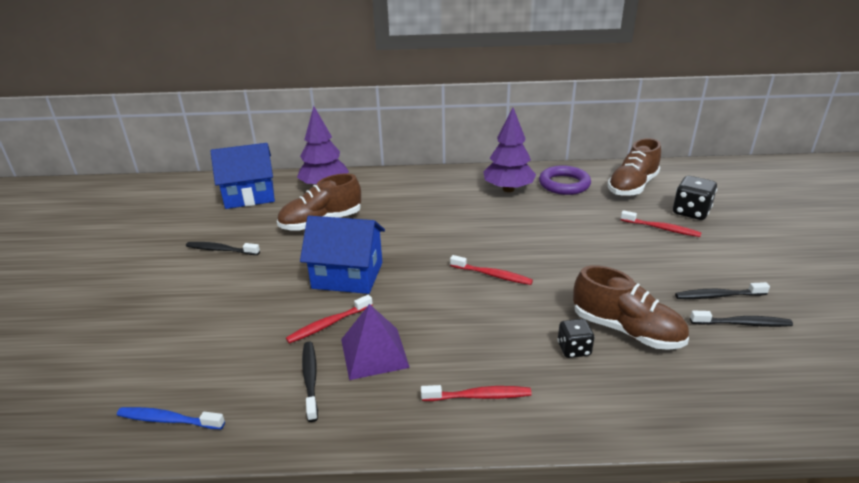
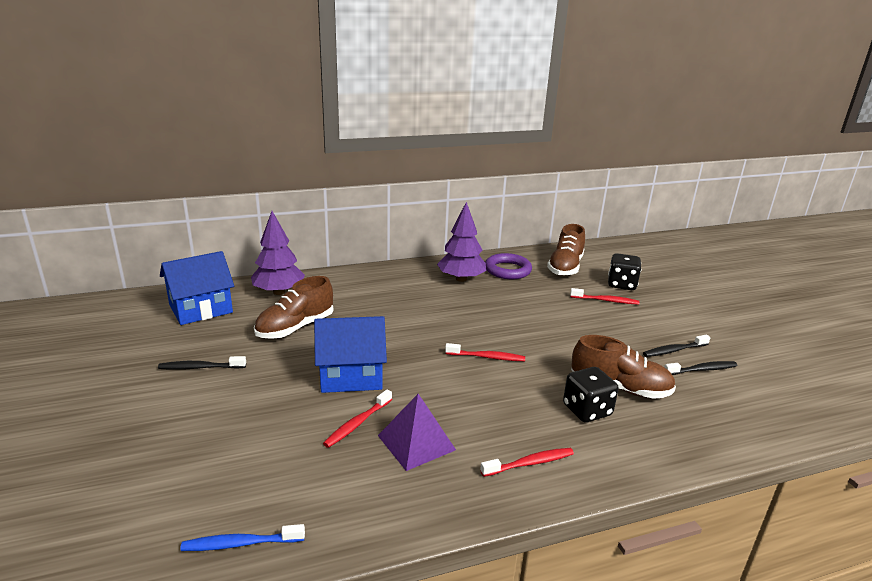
camera: 20 degrees left, 5 degrees down
black toothbrush [302,342,318,422] -> none
black dice [558,319,594,358] -> black dice [563,367,619,422], size x1.55

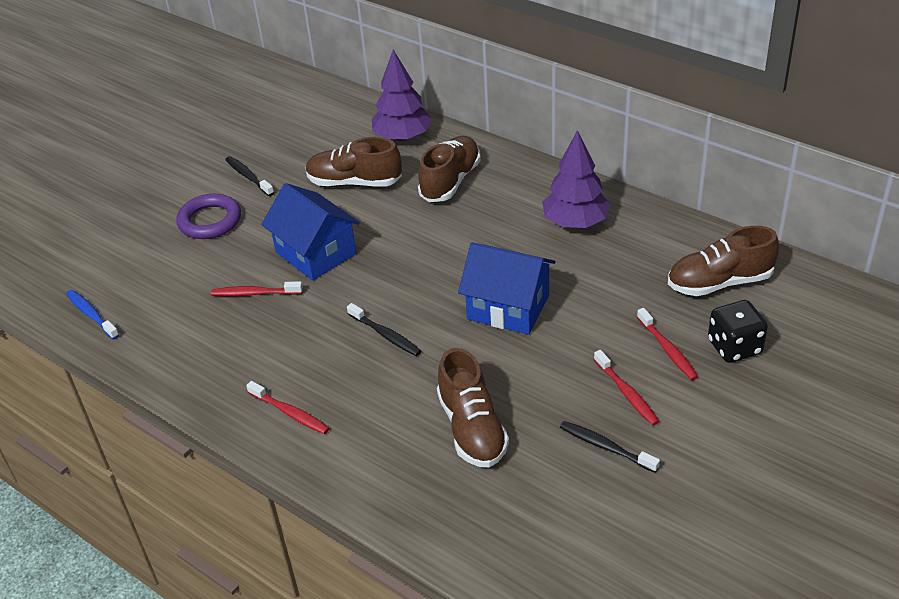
camera: 60 degrees right, 15 degrees up
blue house [160,251,234,325] -> blue house moved to [458,242,555,334]
purple pyramid [378,394,456,471] -> none
red toothbrush [445,343,525,361] -> red toothbrush moved to [594,350,660,426]
purple ring [485,253,532,279] -> purple ring moved to [176,194,241,239]
black dice [563,367,619,422] -> none
black toothbrush [664,361,737,375] -> black toothbrush moved to [347,303,421,356]
none -> brown shoe [418,136,481,202]

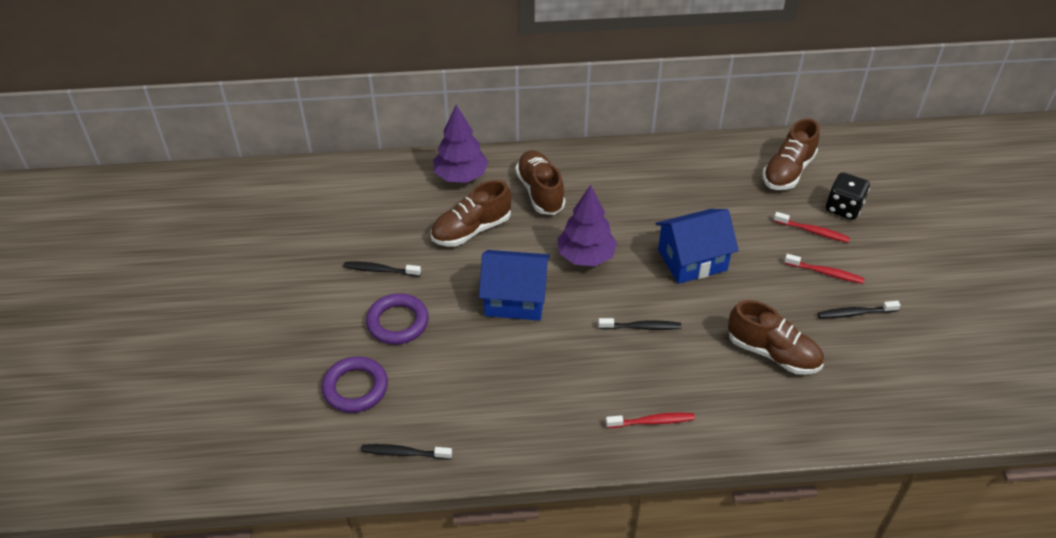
camera: 45 degrees left, 5 degrees up
blue toothbrush [66,290,119,340] -> black toothbrush [361,444,452,460]
red toothbrush [211,281,303,296] -> none
purple tree [542,130,610,228] -> purple tree moved to [557,185,617,266]
none -> purple ring [322,356,388,413]

